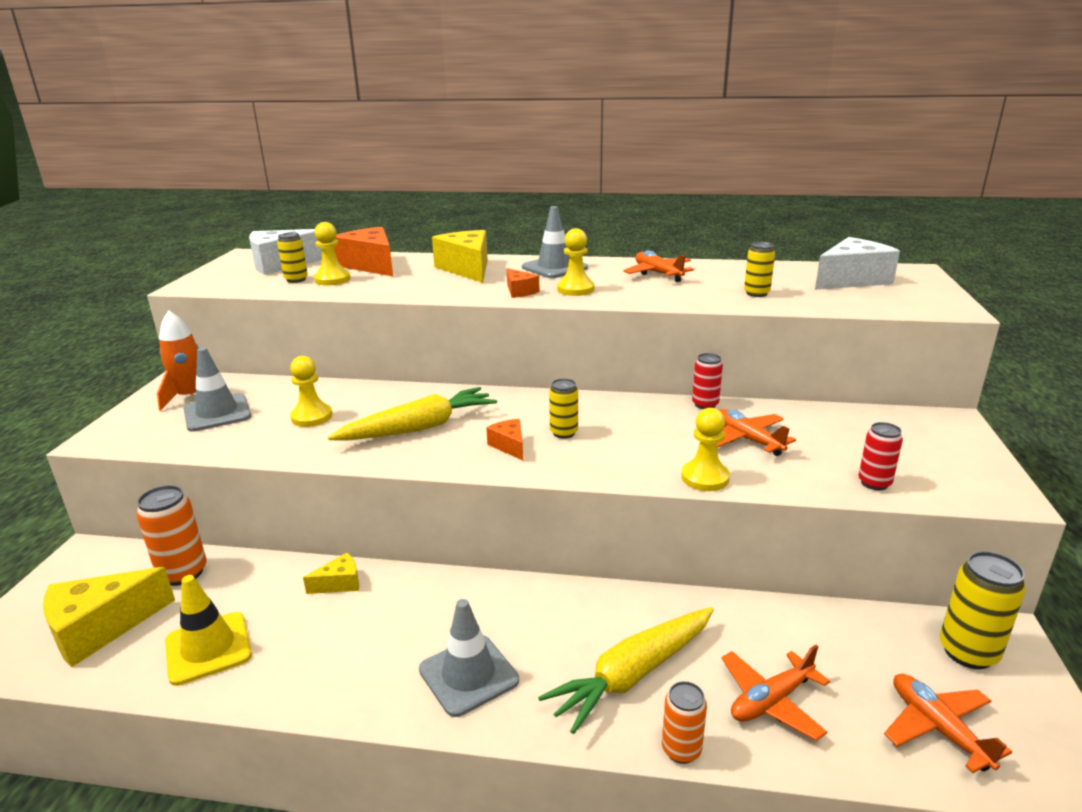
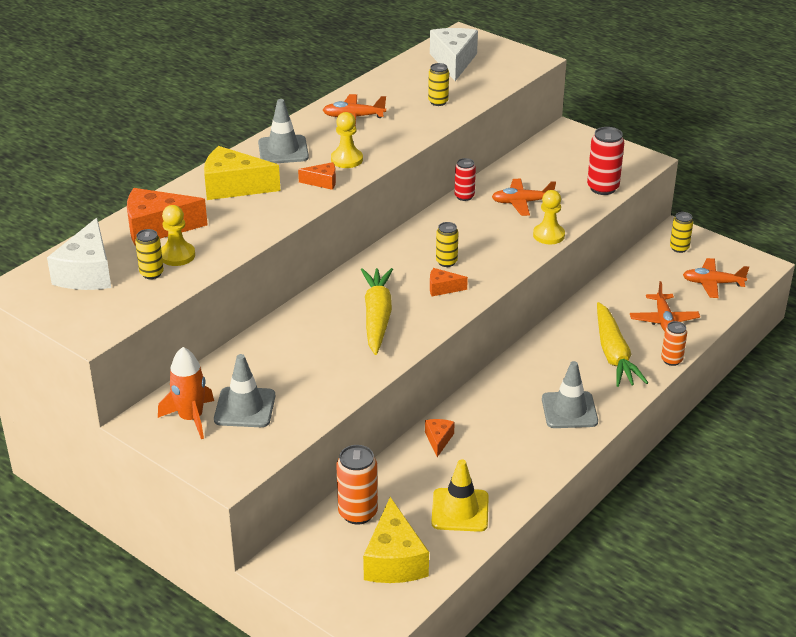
camera: 60 degrees left, 10 degrees up
yellow pawn [290,356,332,427] -> none
yellow cheese [303,553,359,594] -> orange cheese [425,419,455,457]
red can [858,422,903,490] -> red can [587,127,624,195], size x1.60
yellow can [940,551,1026,669] -> yellow can [670,212,693,253], size x0.62

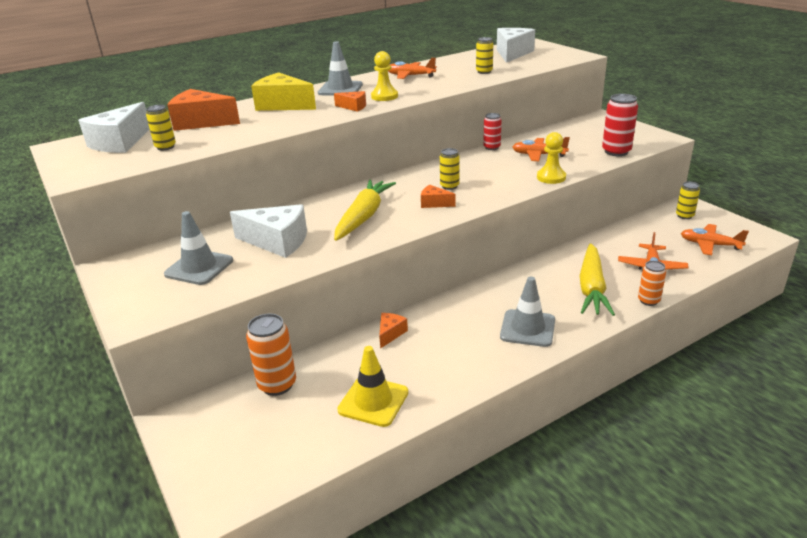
camera: 20 degrees right, 5 degrees down
orange rocket [158,347,214,439] -> none
yellow pawn [161,205,195,266] -> none
yellow cheese [363,497,429,583] -> none
none -> white cheese [230,204,307,258]

